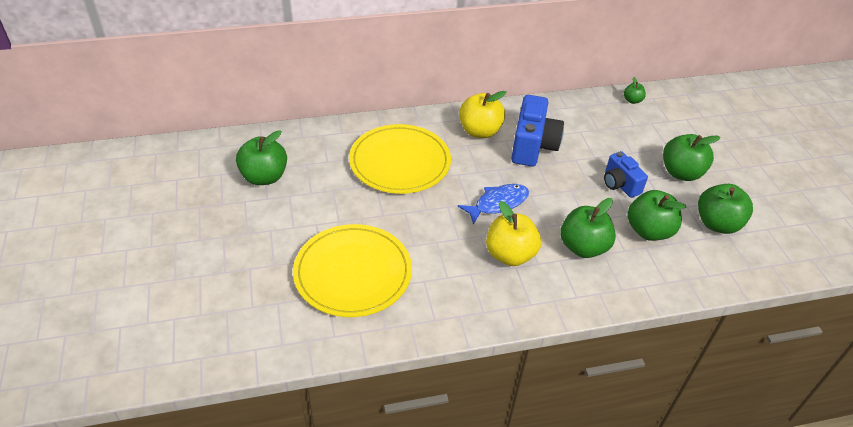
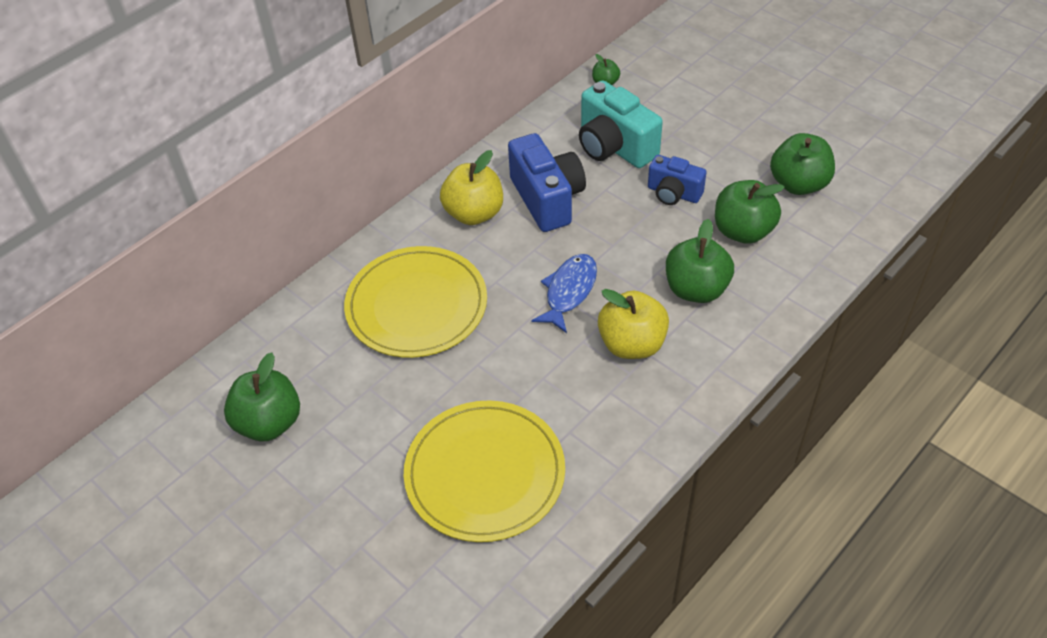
camera: 30 degrees left, 5 degrees up
green apple [663,134,720,181] -> none
none -> turquoise camera [579,80,663,168]

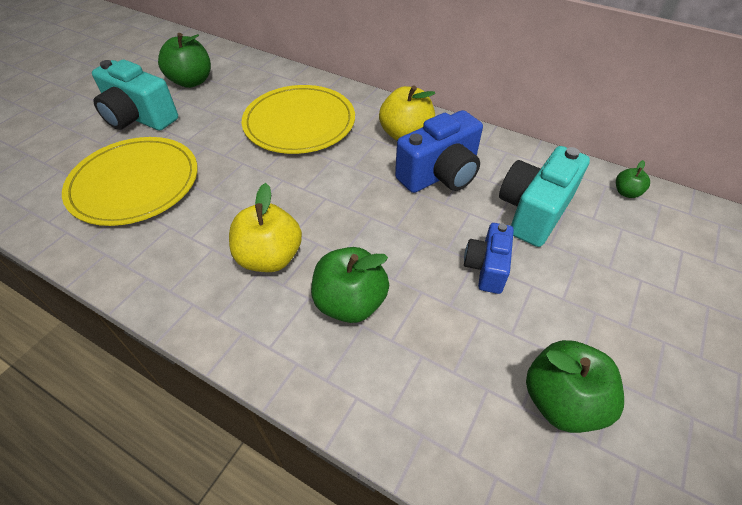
camera: 75 degrees right, 0 degrees up
blue fish [531,254,597,333] -> none
green apple [715,180,785,244] -> none
none -> turquoise camera [92,60,178,131]

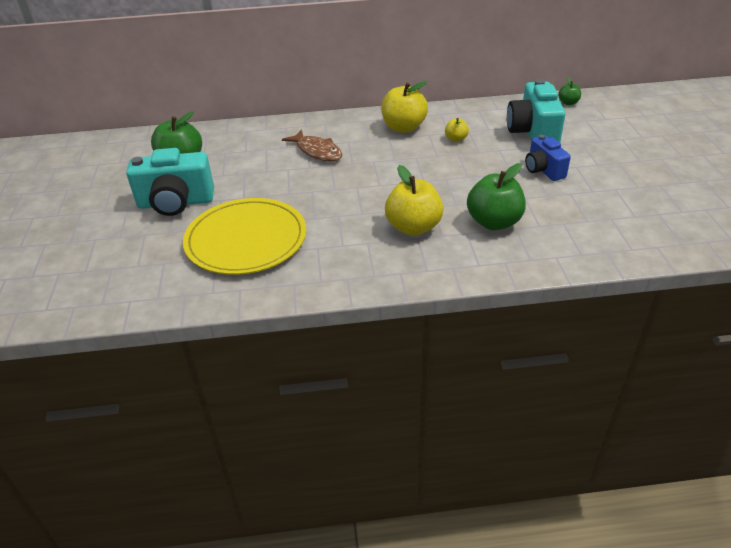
camera: 35 degrees left, 10 degrees down
yellow plate [242,85,355,154] -> brown fish [282,129,342,161]
blue camera [395,110,483,193] -> yellow apple [445,118,469,142]
green apple [526,340,624,433] -> none

